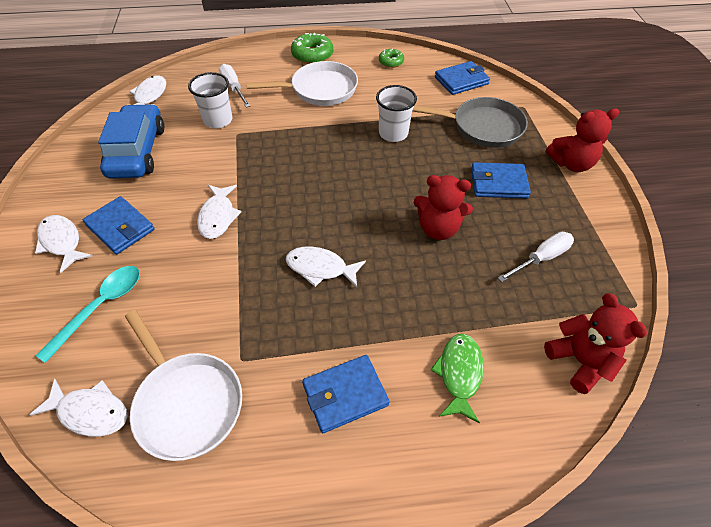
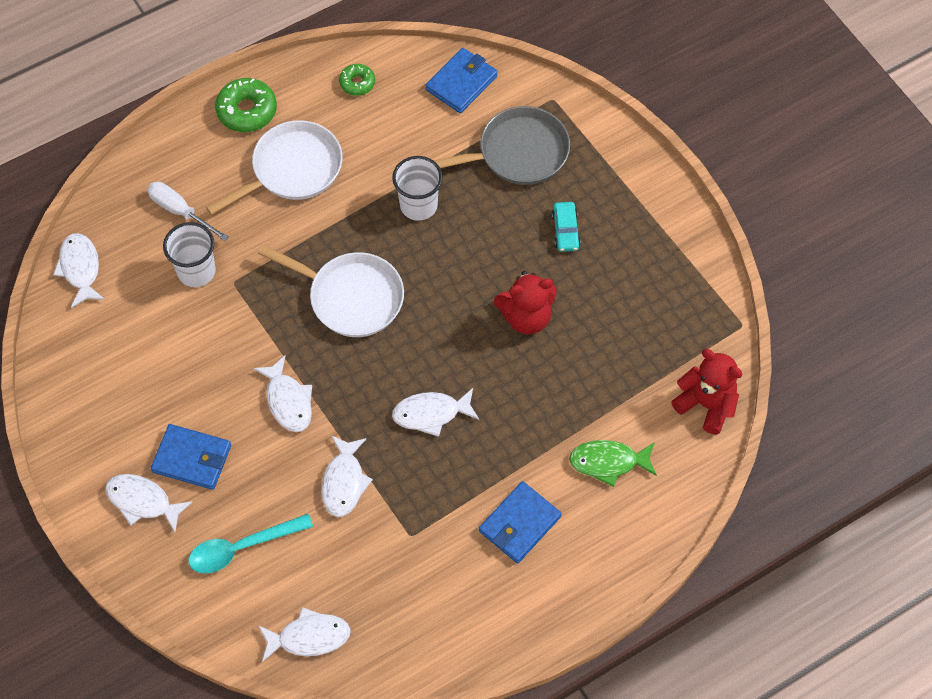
camera: 25 degrees left, 10 degrees up
turquoise spoon [35,266,140,363] -> turquoise spoon turned 120 degrees counterclockwise [188,514,313,573]
blue car [98,104,165,179] -> none
white pan [125,310,242,461] -> white pan moved to [258,245,404,337]
green fish [431,334,484,423] -> green fish turned 75 degrees counterclockwise [569,440,657,487]
blue wallet [471,162,531,198] -> turquoise car [552,202,581,252]
white screwdriver [498,232,574,282] -> none
red teddy bear [546,108,619,172] -> none
none -> white fish [321,435,373,517]

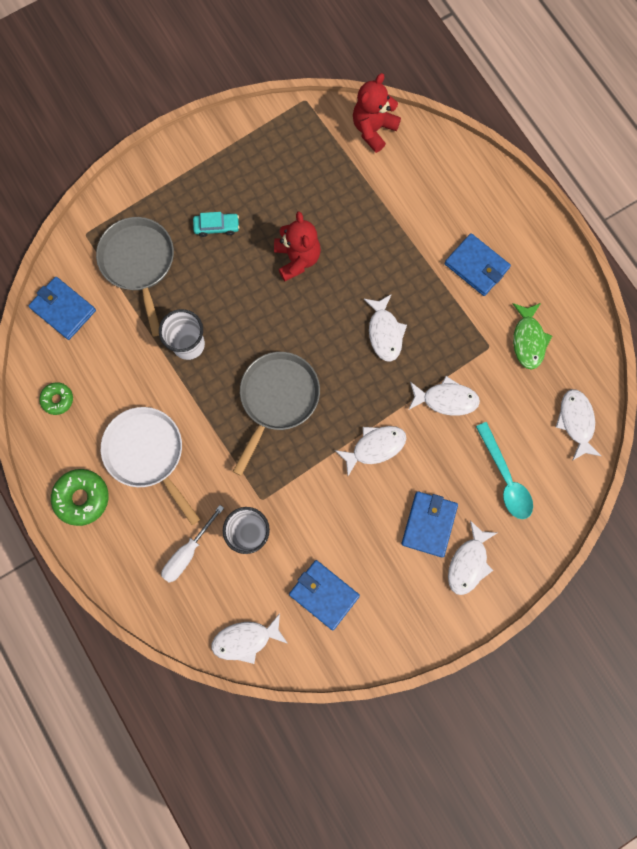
camera: 90 degrees left, 15 degrees up
white pan [258,245,404,337] -> grey pan [233,352,320,476]
green fish [569,440,657,487] -> green fish moved to [512,303,552,370]
none -> blue wallet [289,560,360,630]

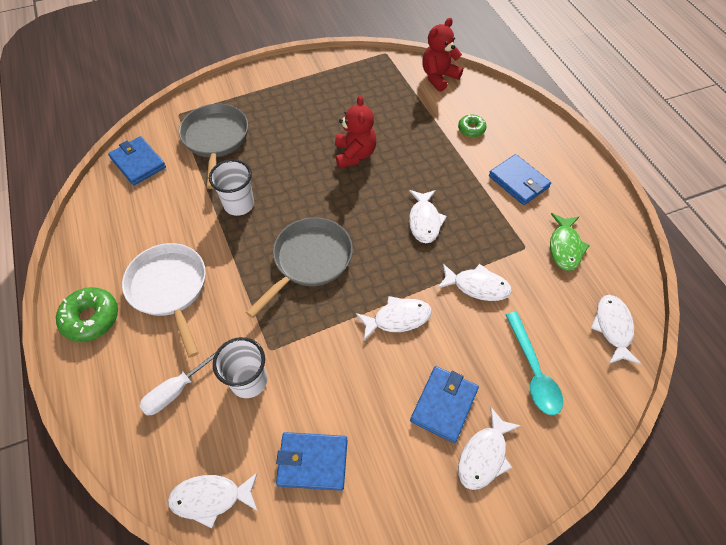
camera: 10 degrees right, 20 degrees down
green donut [39,382,73,415] -> green donut moved to [458,115,487,137]
turquoise car [193,212,239,237] -> none
blue wallet [289,560,360,630] -> blue wallet turned 45 degrees counterclockwise [276,432,348,491]

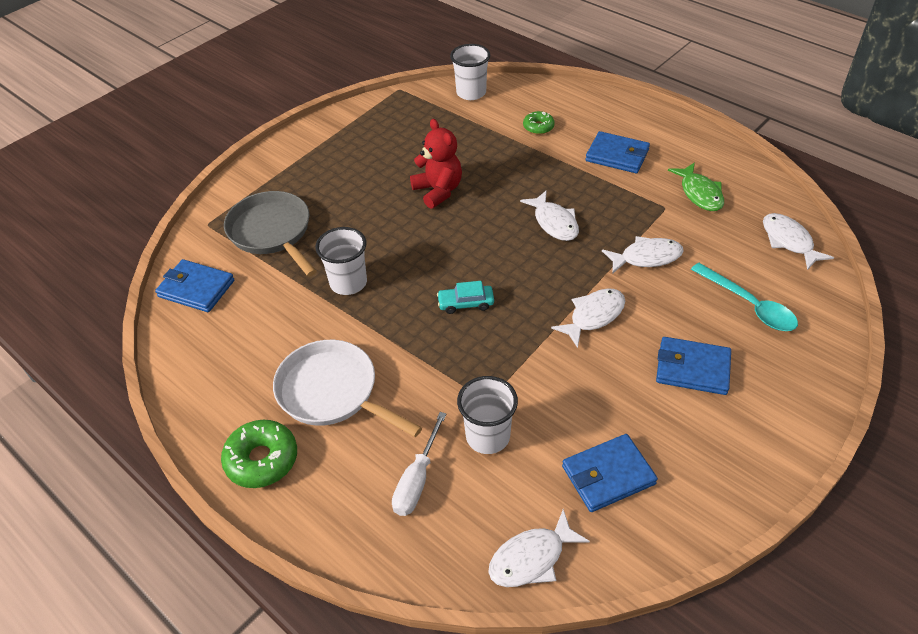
camera: 25 degrees left, 10 degrees down
grey pan [246,217,353,318] -> turquoise car [437,281,494,314]
blue wallet [410,366,479,443] -> blue wallet turned 75 degrees counterclockwise [656,337,731,395]
red teddy bear [422,18,463,92] -> white cup [450,44,490,100]
white fish [458,407,521,490] -> none

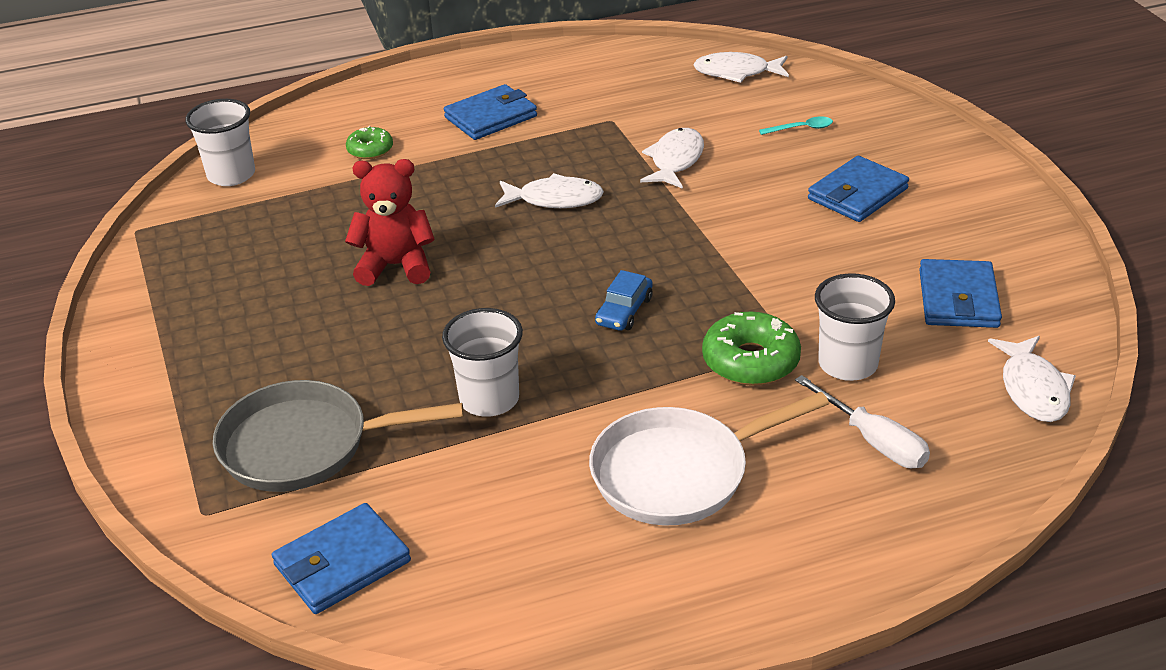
camera: 60 degrees left, 10 degrees down
green donut [221,420,297,488] -> green donut moved to [702,312,801,386]
turquoise car [437,281,494,314] -> blue car [595,270,653,331]
white fish [551,288,625,348] -> none
green fish [668,162,724,211] -> none
turquoise spoon [691,263,798,331] -> turquoise spoon [759,116,833,135], size x0.51

